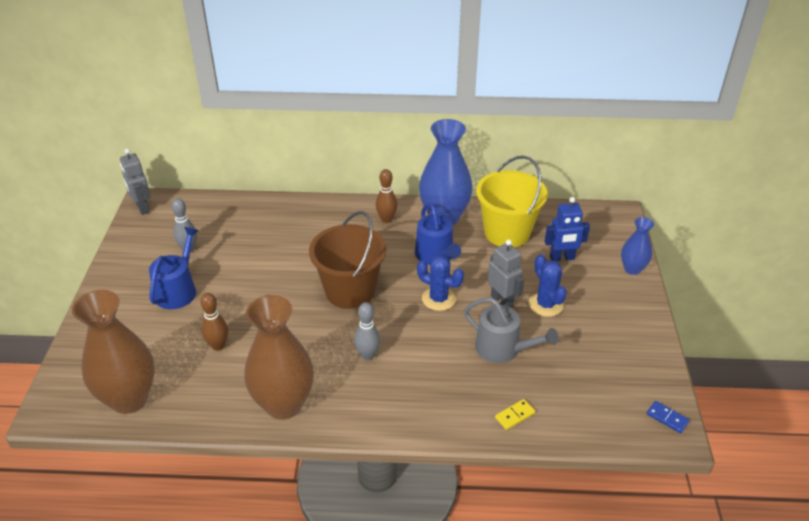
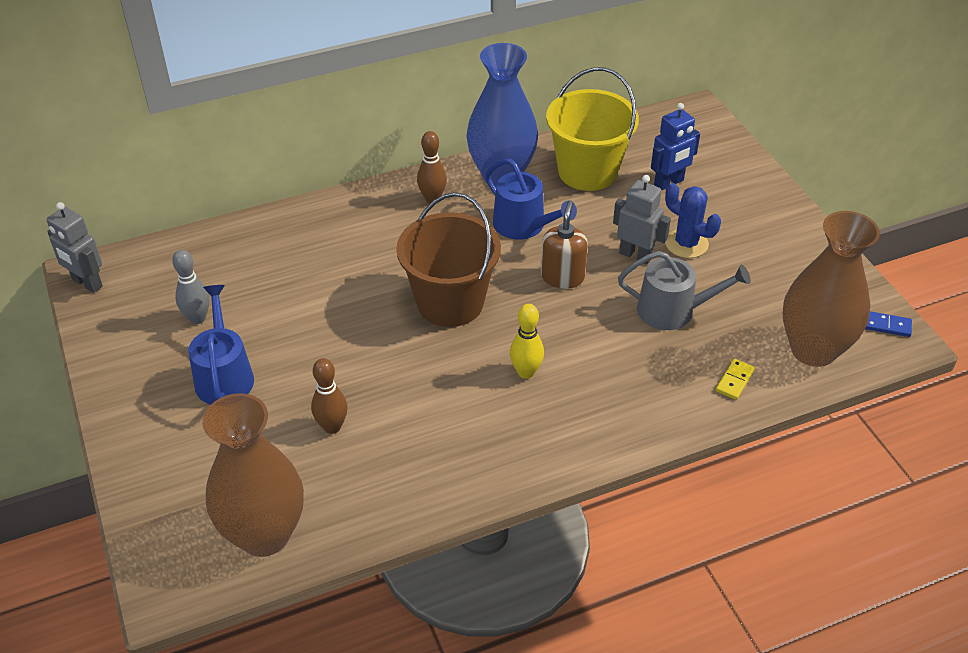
camera: 25 degrees left, 5 degrees up
brown vase [244,295,314,420] -> brown vase moved to [783,211,880,367]
grey bowling pin [354,302,380,360] -> yellow bowling pin [510,304,544,379]
blue cactus [417,255,464,311] -> brown soap dispenser [541,200,588,289]
blue vase [621,217,654,275] -> none

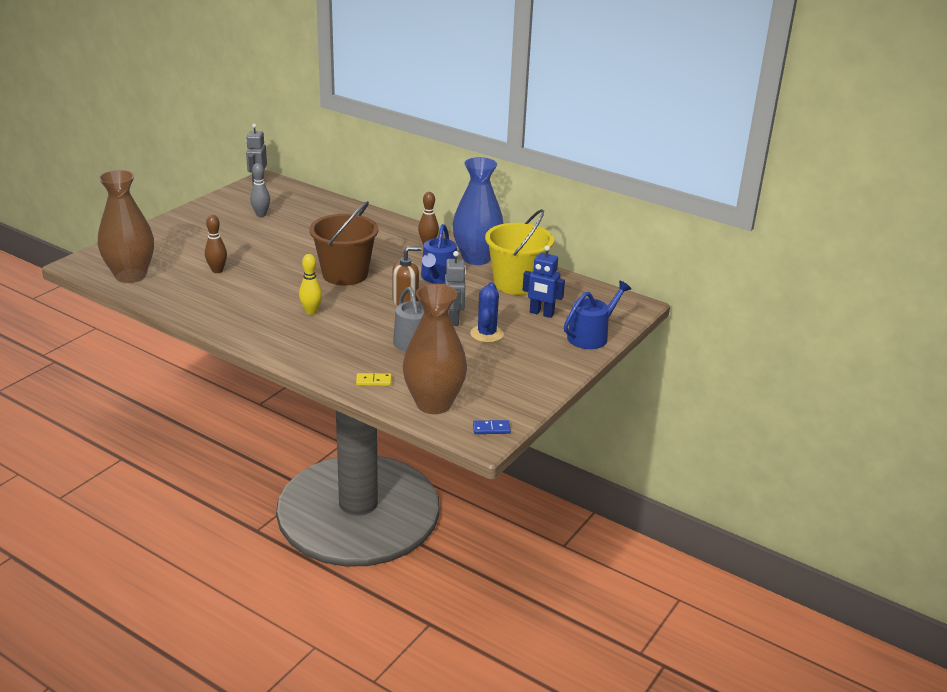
camera: 55 degrees right, 15 degrees down
blue watering can [188,285,254,405] -> blue watering can moved to [564,281,631,349]
blue domino [865,311,912,337] -> blue domino turned 75 degrees counterclockwise [473,420,511,434]

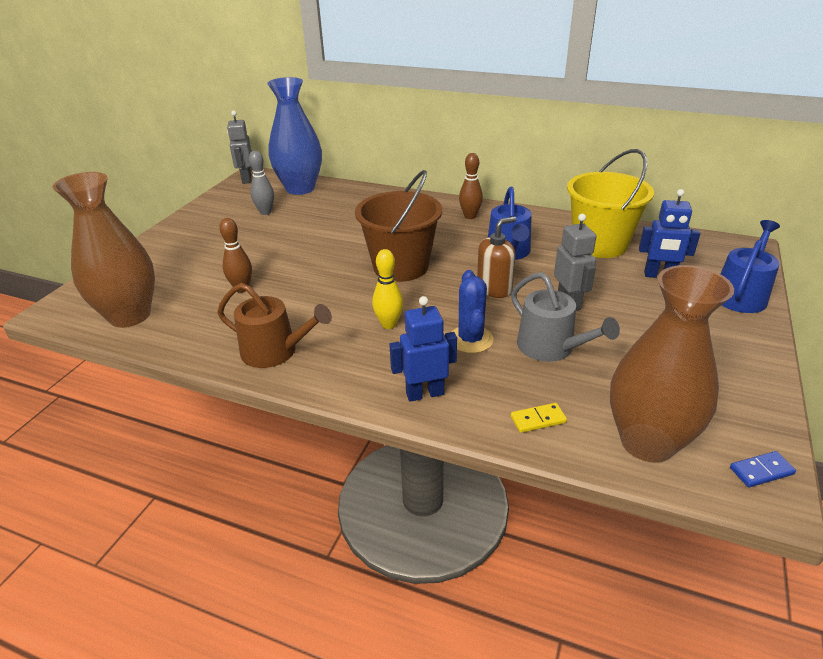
camera: 10 degrees left, 5 degrees up
blue vase [452,157,503,265] -> blue vase moved to [267,77,322,195]
blue cactus [470,282,504,343] -> blue cactus moved to [452,270,494,353]
none -> brown watering can [218,283,332,368]
none -> blue robot [389,296,457,402]

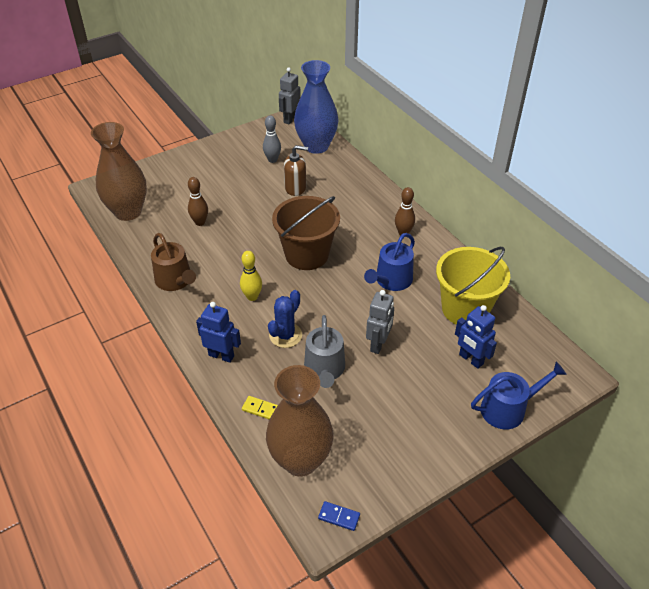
camera: 35 degrees right, 10 degrees up
brown soap dispenser [477,216,516,298] -> brown soap dispenser moved to [284,145,308,196]

